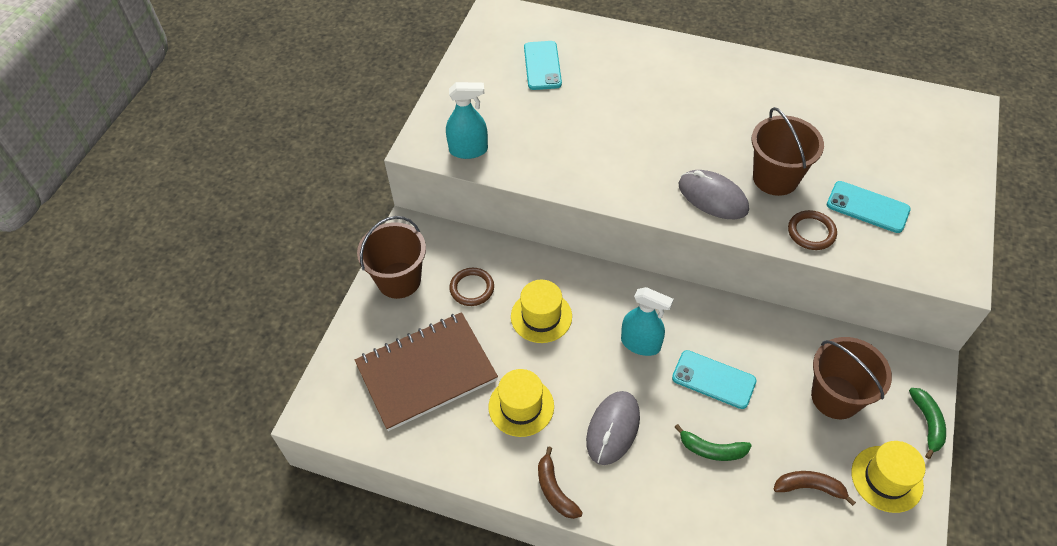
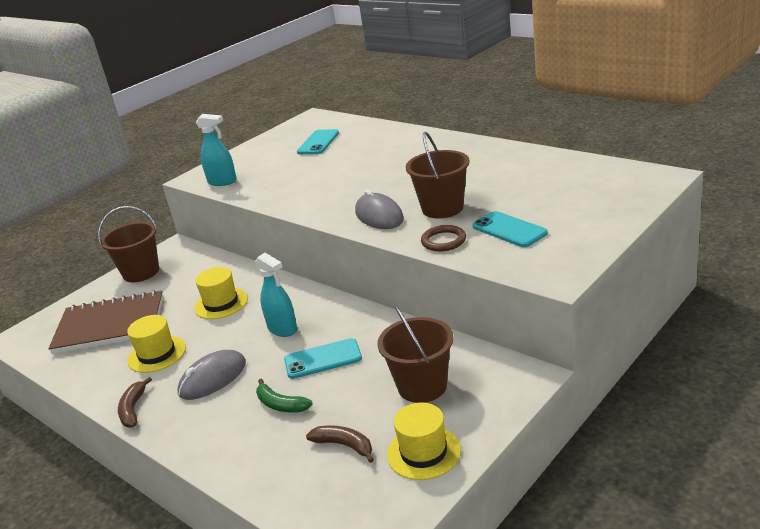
camera: 25 degrees right, 25 degrees down
brown ring [449,268,494,306] -> none
turquoise phone [672,350,757,409] -> turquoise phone turned 60 degrees counterclockwise [284,338,362,379]
green banana [909,388,946,459] -> none

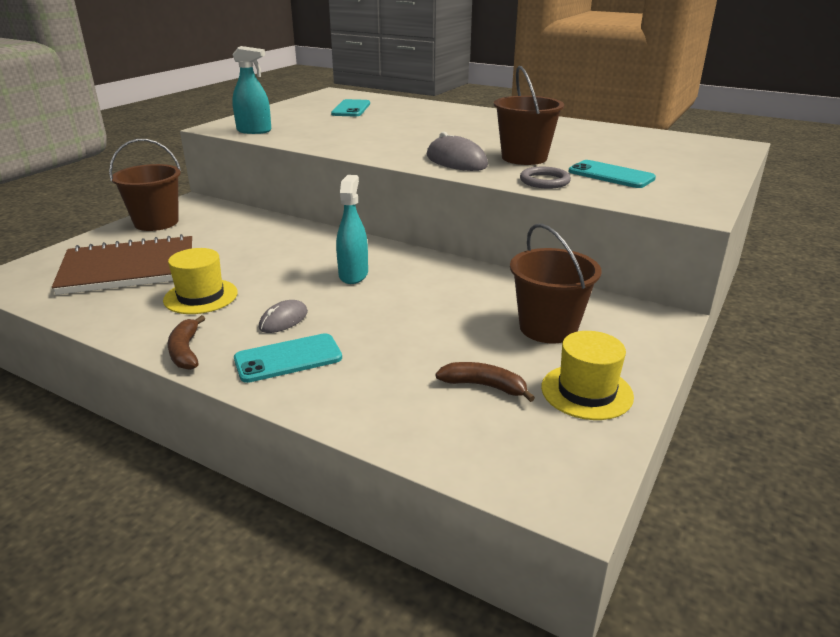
camera: 15 degrees left, 0 degrees up
grey mouse [178,350,246,400] -> grey mouse [259,300,308,333], size x0.62
yellow hat [194,267,248,319] -> none
turquoise spray bottle [256,253,297,337] -> turquoise spray bottle turned 120 degrees counterclockwise [336,175,368,284]
green banana [256,378,313,413] -> none
turquoise phone [284,338,362,379] -> turquoise phone moved to [234,333,342,383]
brown ring [421,225,466,251] -> grey ring [520,167,571,189]

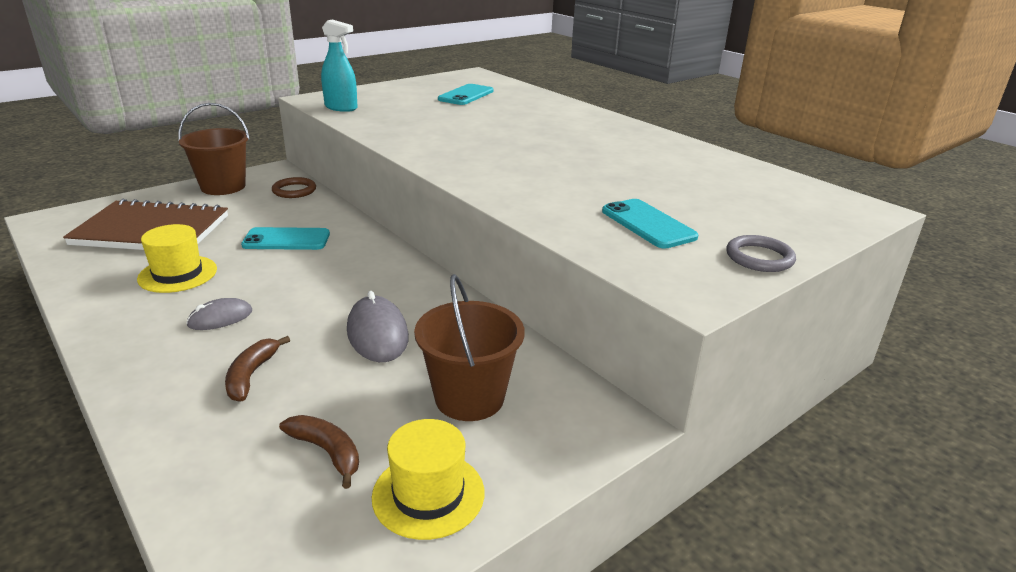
camera: 20 degrees right, 0 degrees up
brown banana [168,315,205,370] -> brown banana moved to [225,336,290,402]
turquoise phone [234,333,342,383] -> turquoise phone moved to [241,227,330,250]
turquoise spray bottle [336,175,368,284] -> none
grey mouse [427,132,488,171] -> grey mouse moved to [347,291,409,362]
brown bucket [494,66,564,165] -> none
grey ring [520,167,571,189] -> grey ring moved to [726,235,796,272]
none -> brown ring [272,177,316,198]

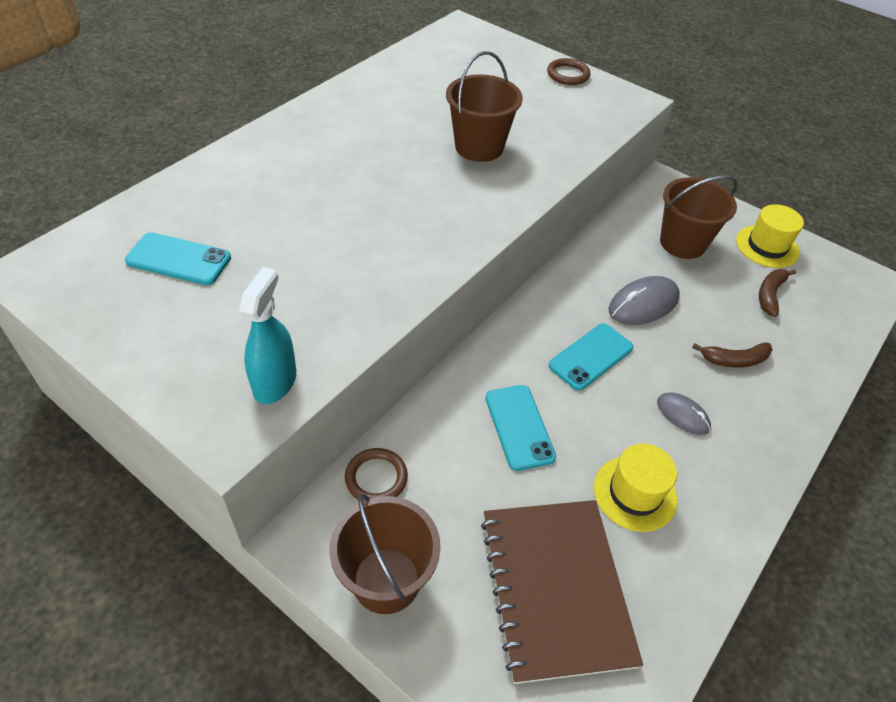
camera: 105 degrees left, 20 degrees up
turquoise phone [602,199,698,249] -> turquoise phone moved to [549,323,633,391]
grey ring [726,235,796,272] -> brown ring [547,58,591,85]
none -> brown bucket [446,51,523,162]

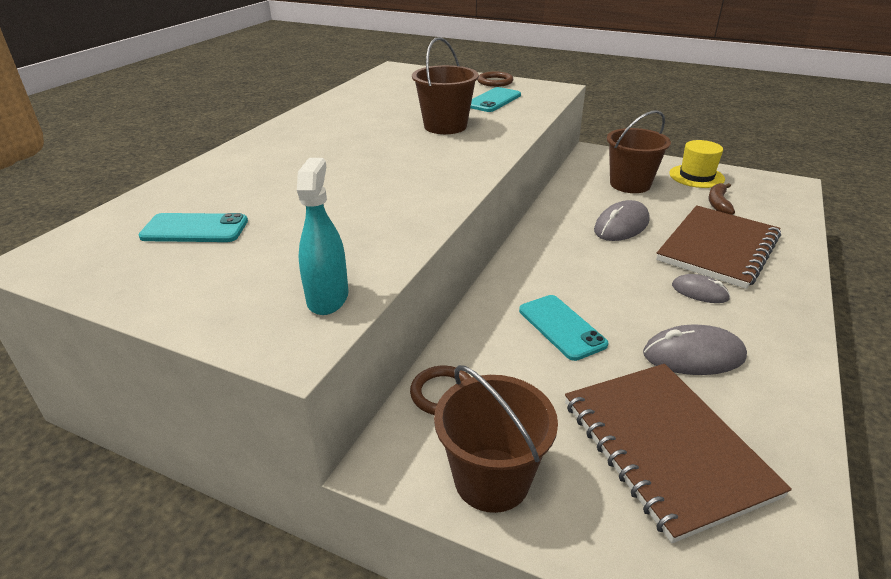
camera: 10 degrees left, 15 degrees down
turquoise phone [549,323,633,391] -> turquoise phone moved to [470,87,521,112]
yellow hat [594,444,678,532] -> grey mouse [643,325,747,375]
brown banana [692,342,773,368] -> brown notebook [656,205,781,289]

